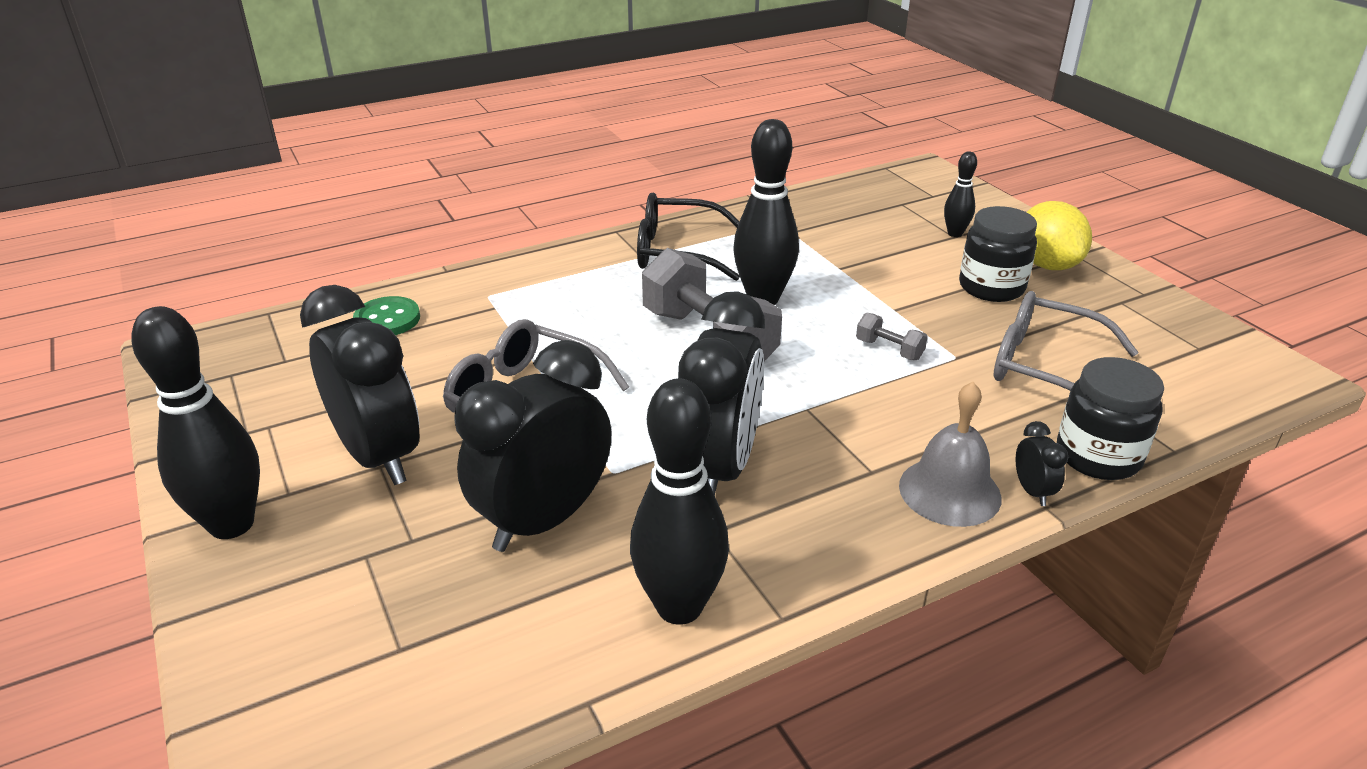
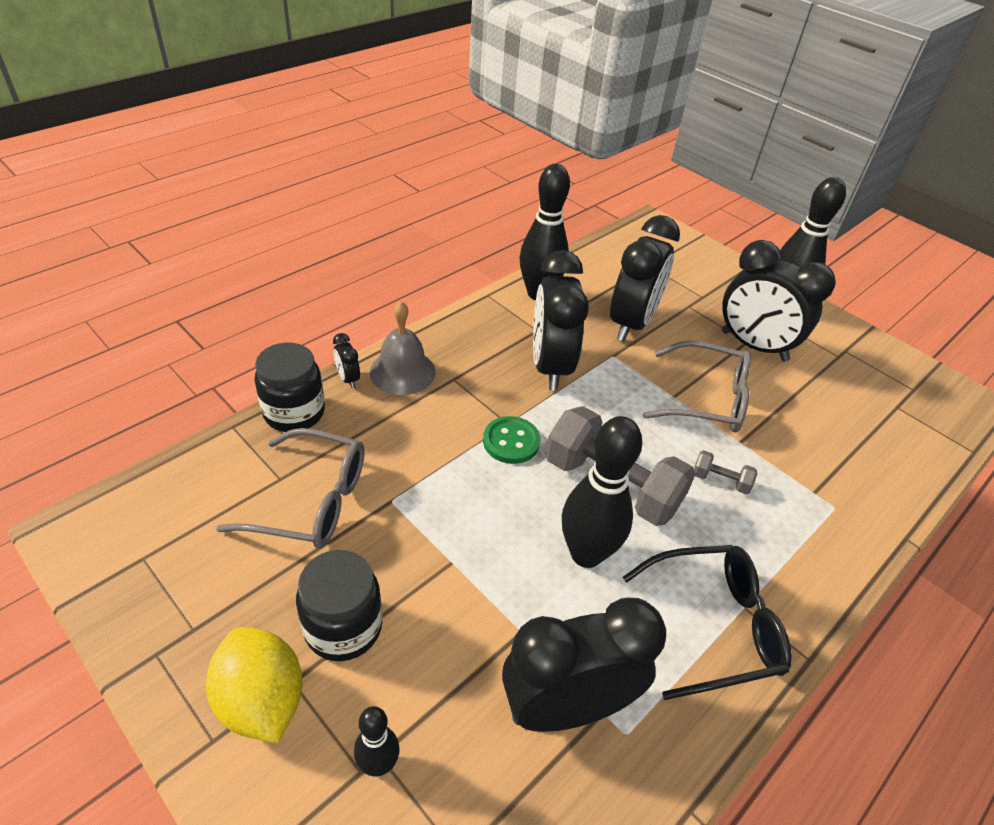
camera: 160 degrees right, 10 degrees up
green button [353,296,420,335] -> green button moved to [483,416,540,464]
grey dumbbell [856,313,928,360] -> grey dumbbell moved to [694,450,757,494]
none -> black clock [502,598,666,732]

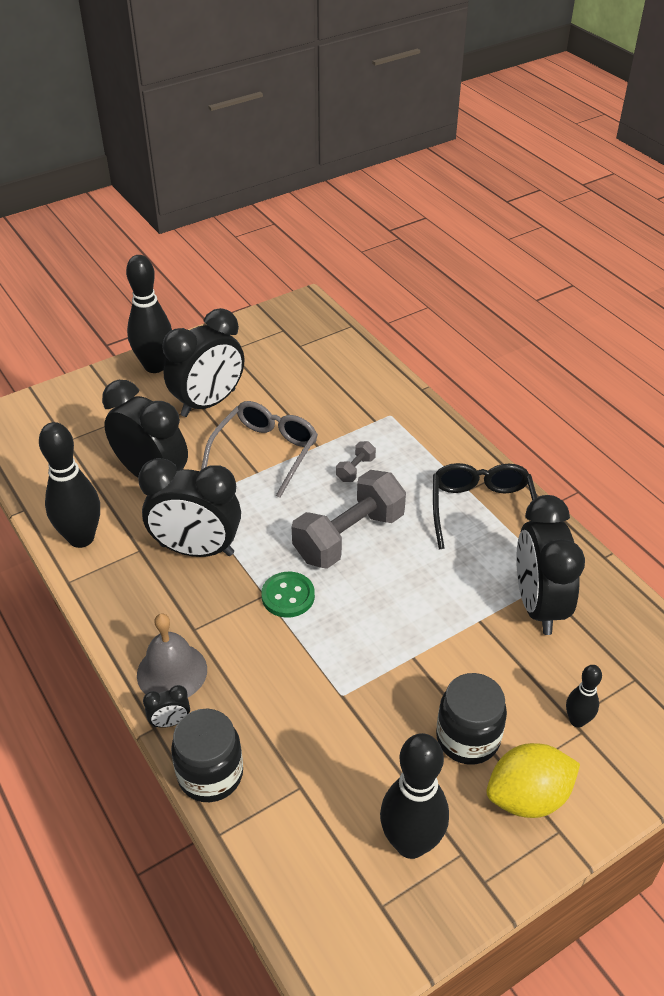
camera: 75 degrees left, 0 degrees up
grey glasses [216,428,365,548] -> none
black bowling pin [562,416,642,568] -> black bowling pin moved to [380,733,449,859]

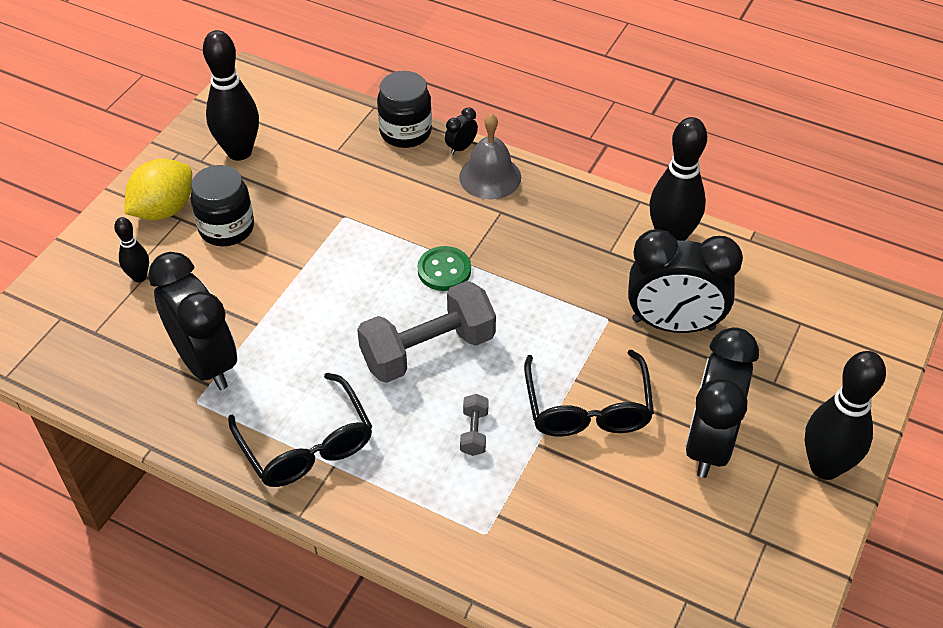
camera: 150 degrees right, 5 degrees up
black clock [138,458,241,557] -> none
grey glasses [201,401,318,498] -> black glasses [524,350,654,437]
grey dumbbell [292,470,406,569] -> grey dumbbell turned 45 degrees clockwise [357,281,496,383]

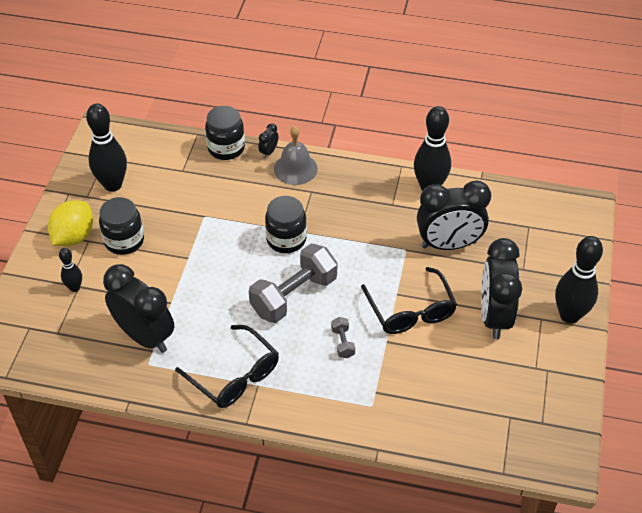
camera: 15 degrees left, 0 degrees up
green button [418,246,471,291] -> black jar [265,196,307,253]

